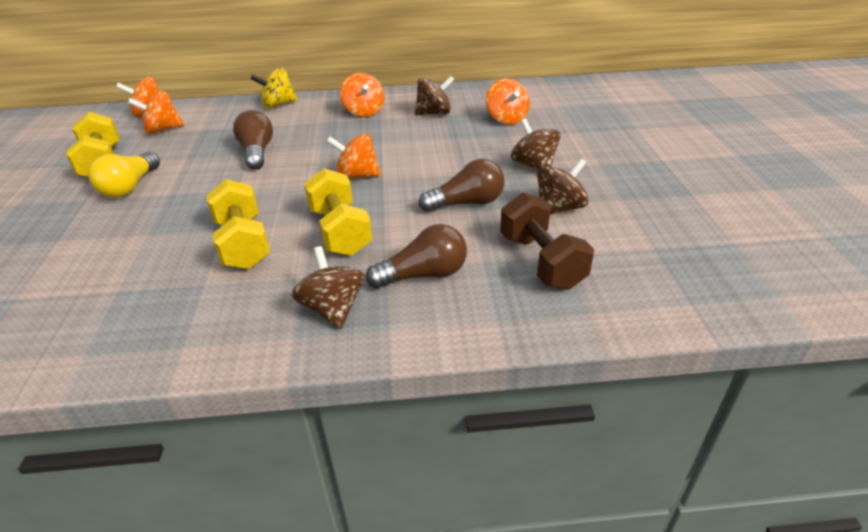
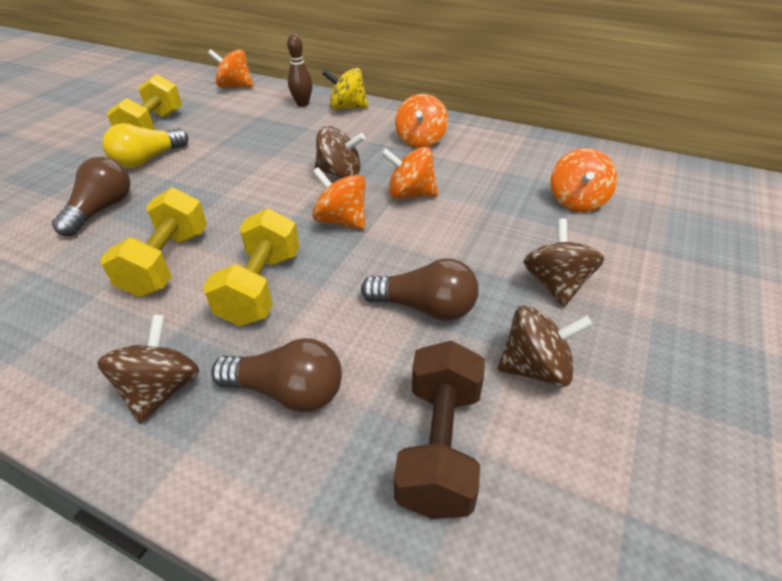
camera: 30 degrees right, 5 degrees up
orange spinning top [128,91,184,134] -> orange spinning top moved to [381,147,438,199]
brown light bulb [233,110,273,170] -> brown light bulb moved to [52,157,130,236]
brown spinning top [415,76,455,116] -> brown spinning top moved to [315,126,365,178]
none -> brown bowling pin [287,34,312,107]

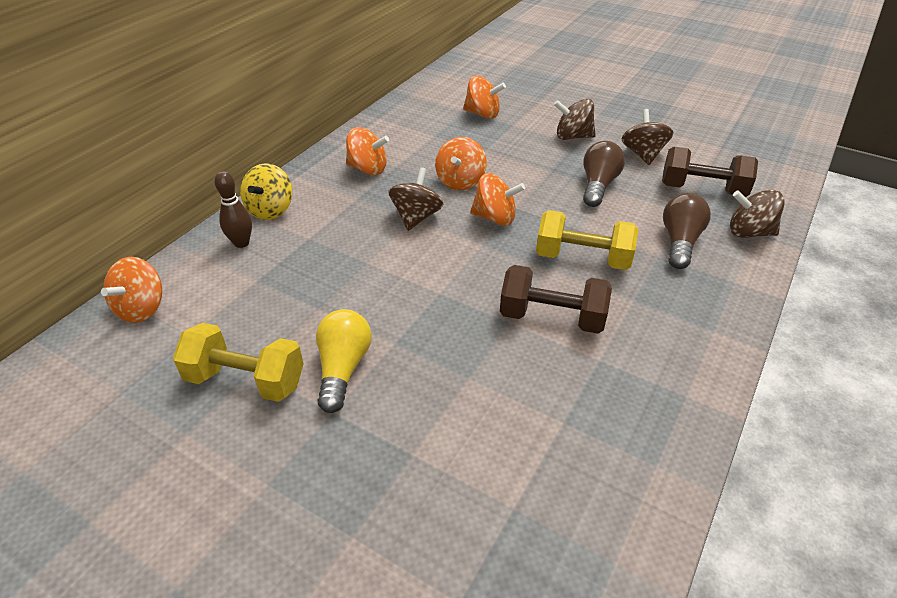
camera: 85 degrees left, 0 degrees up
brown light bulb [52,157,130,236] -> none
brown spinning top [97,314,199,423] -> brown spinning top moved to [730,190,784,238]
yellow dumbbell [100,187,207,297] -> brown dumbbell [500,265,612,334]
yellow light bulb [102,123,189,168] -> yellow light bulb turned 135 degrees counterclockwise [316,309,372,413]
orange spinning top [312,167,366,230] -> orange spinning top turned 120 degrees counterclockwise [470,173,525,226]

